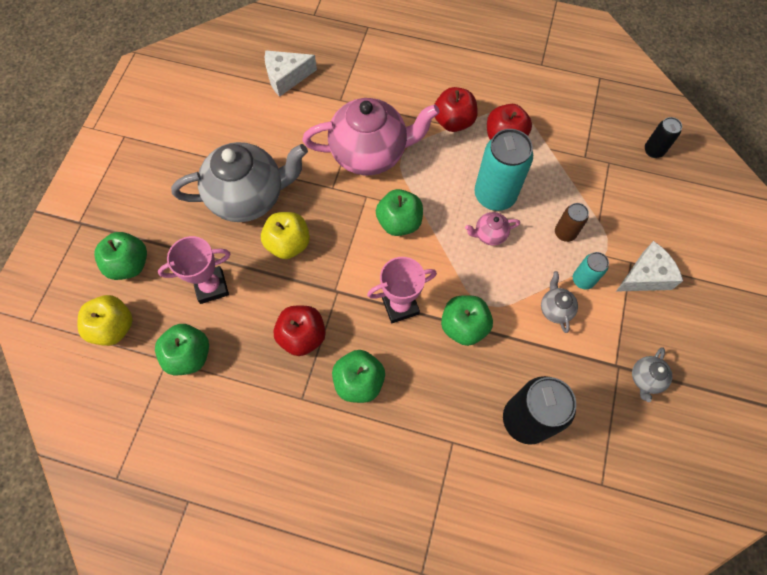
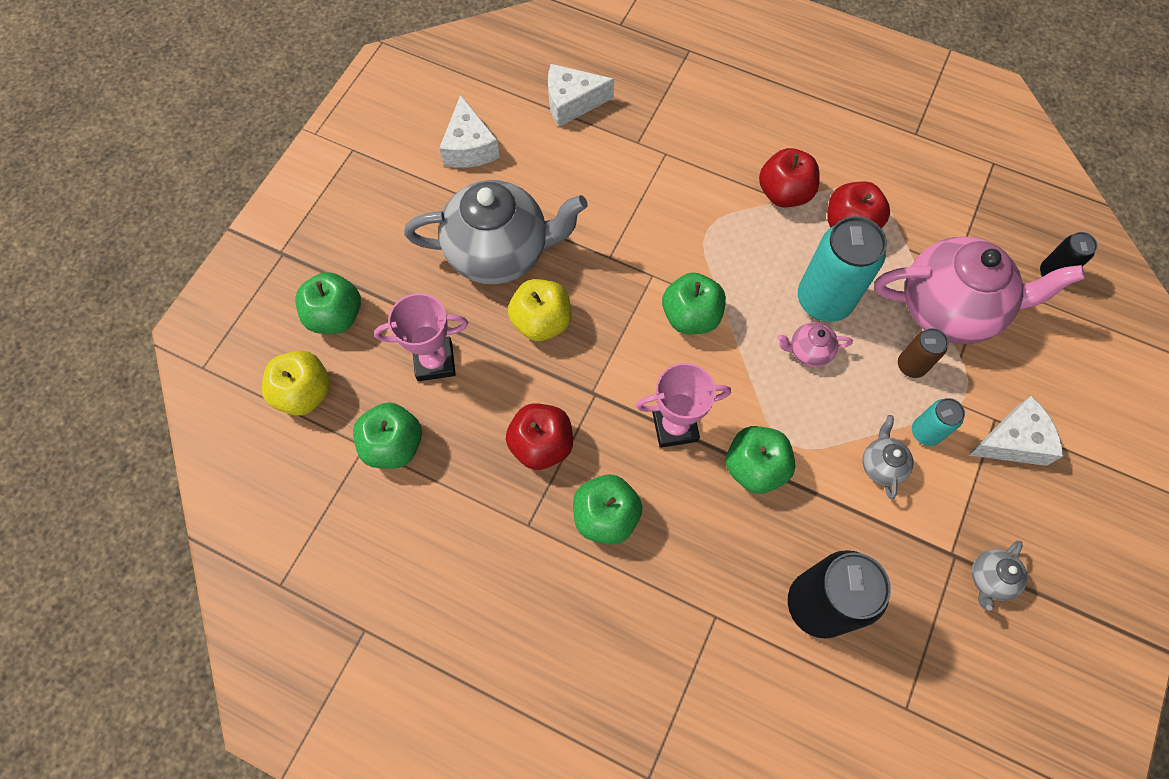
camera: 10 degrees right, 0 degrees up
pink teapot [303,98,440,175] -> pink teapot moved to [874,237,1085,344]
none -> white cheese [439,95,500,168]

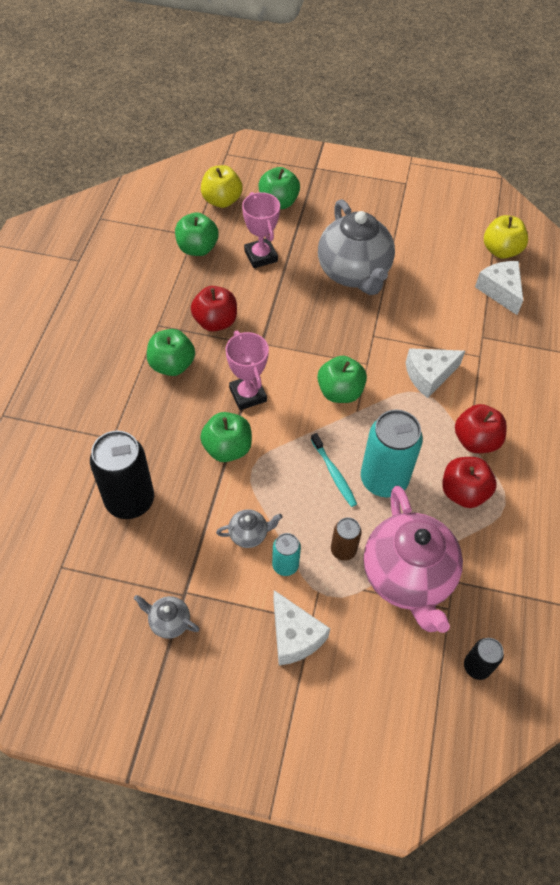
camera: 75 degrees right, 10 degrees down
white cheese [439,95,500,168] -> white cheese moved to [406,348,465,398]
yellow apple [508,279,571,341] -> yellow apple moved to [484,215,528,259]
pink teapot [778,322,853,367] -> turquoise toothbrush [311,433,357,507]

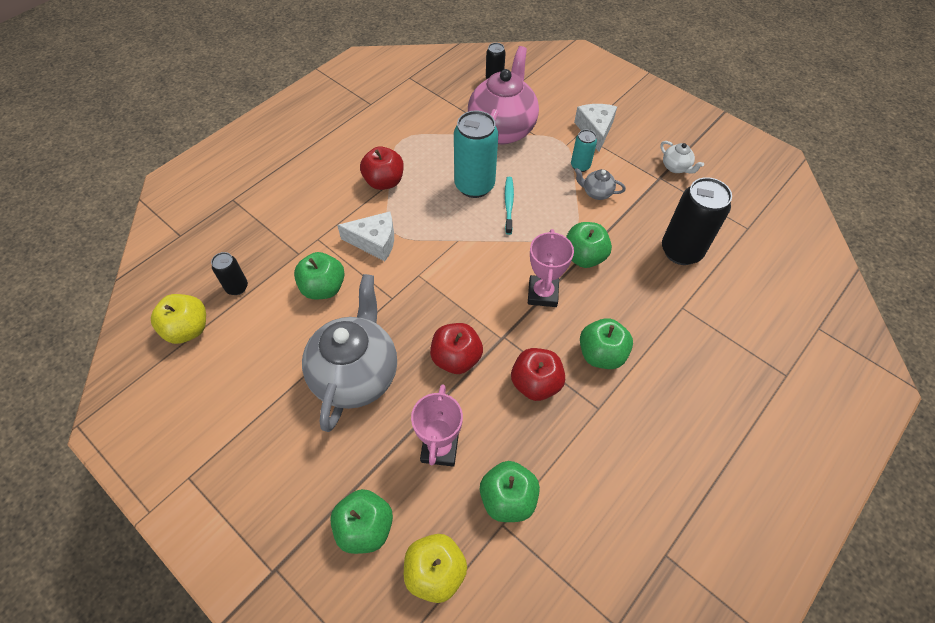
camera: 150 degrees left, 0 degrees up
grey teapot [134,595,200,639] -> white teapot [660,141,704,174]
green apple [317,356,367,403] -> green apple moved to [294,252,345,300]
brown can [331,517,362,561] -> none
red apple [442,457,497,508] -> red apple moved to [430,323,483,374]
white cheese [475,261,523,315] -> black can [211,252,248,295]

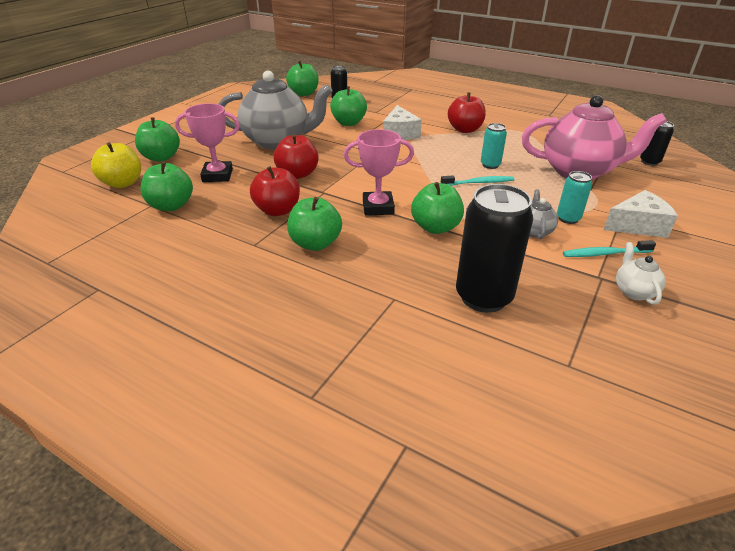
camera: 80 degrees right, 20 degrees down
yellow apple [151,294,206,344] -> green apple [286,61,319,96]
turquoise can [454,110,498,198] -> turquoise can [481,123,507,169], size x0.51
white teapot [660,141,704,174] -> white teapot turned 135 degrees clockwise [616,242,666,305]
none -> turquoise toothbrush [563,240,656,257]

